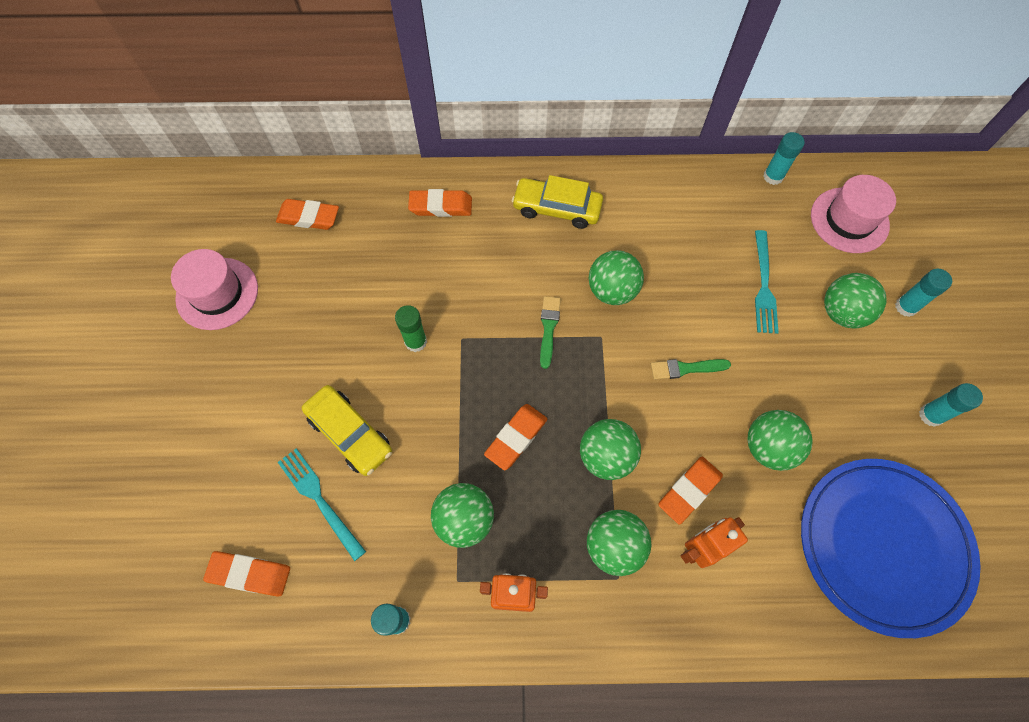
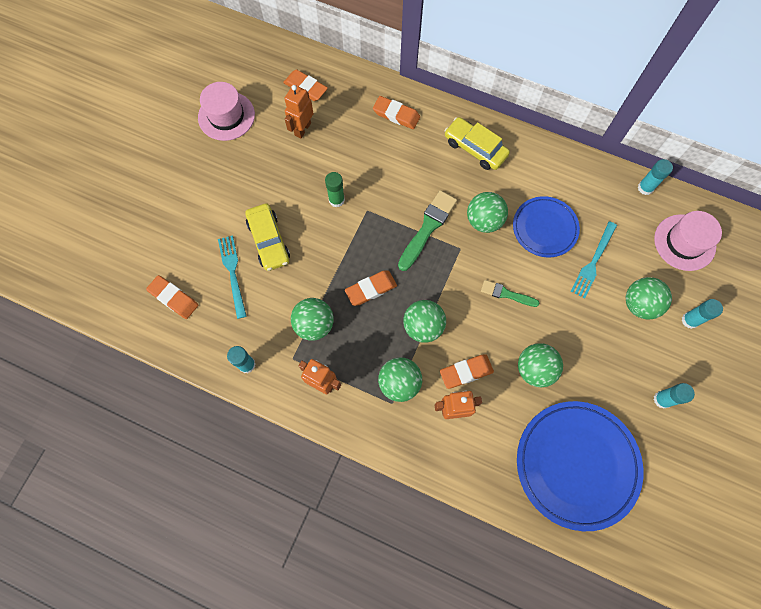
camera: 25 degrees right, 5 degrees up
green brush [540,296,561,369] -> green brush [398,190,457,271], size x1.66
none -> orange robot [284,85,314,138]
none -> blue plate [513,196,580,257]

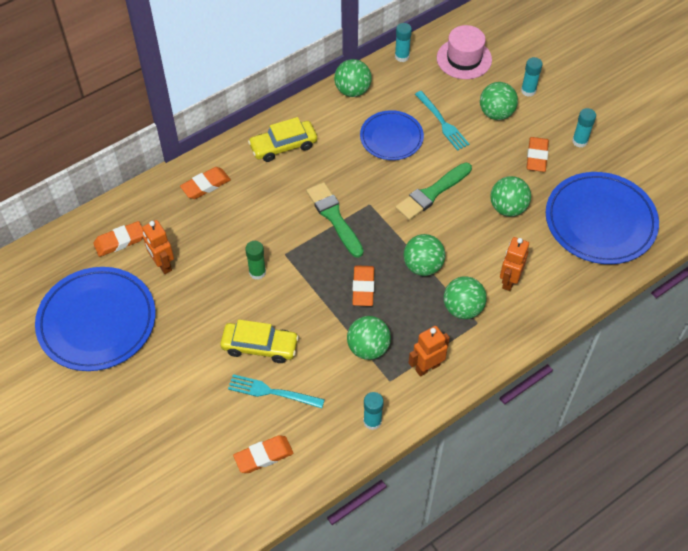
camera: 60 degrees left, 15 degrees down
pink hat [198,82,255,141] -> blue plate [35,267,156,371]
orange eraser [440,354,494,389] -> orange eraser moved to [527,137,549,172]
green ball [467,192,508,233] -> green ball moved to [334,59,372,97]
green brush [481,280,539,307] -> green brush [395,162,472,220], size x1.66

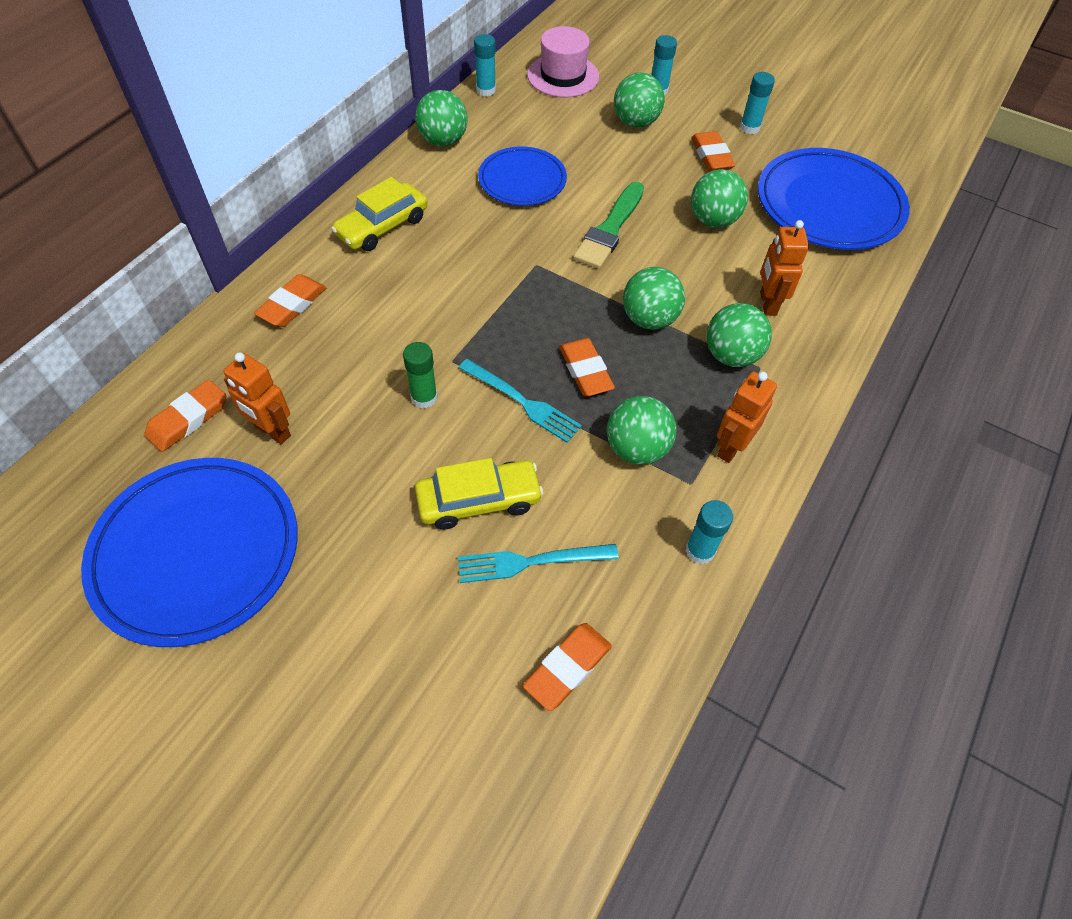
camera: 25 degrees left, 0 degrees up
green brush [306,182,364,258] -> none
turquoise fork [415,91,469,151] -> turquoise fork moved to [459,359,582,443]

